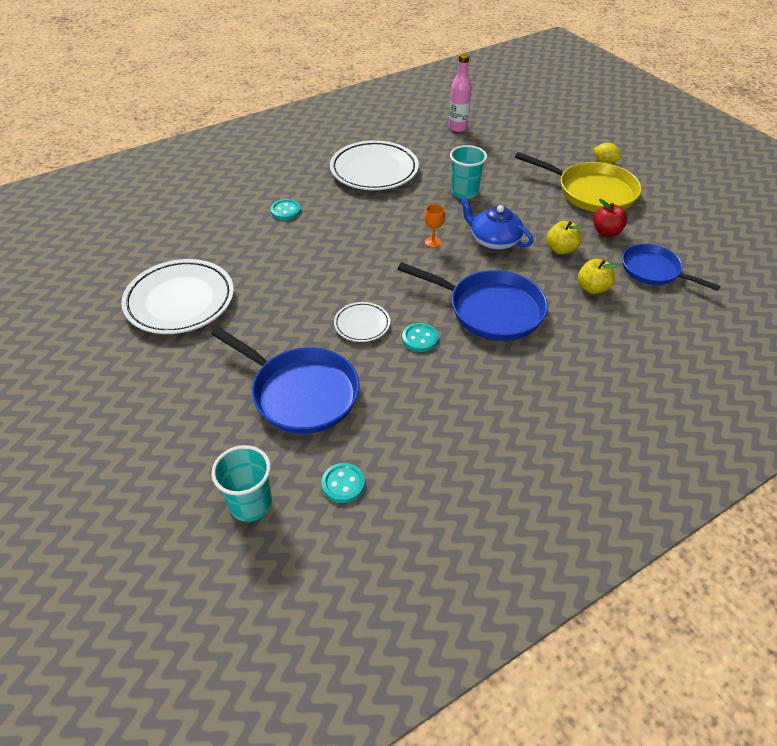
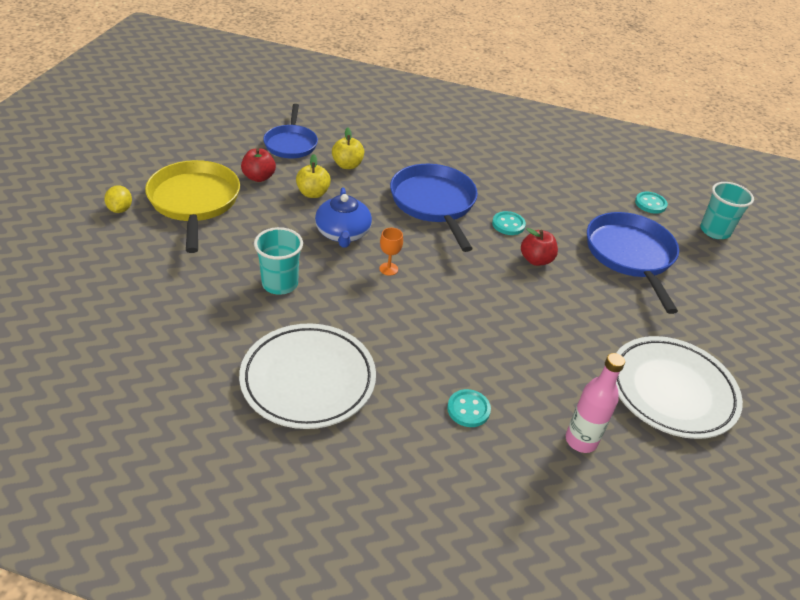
camera: 135 degrees left, 5 degrees down
white plate [334,302,390,342] -> red apple [521,228,558,266]
pink bottle [448,53,472,132] -> pink bottle moved to [566,353,625,453]

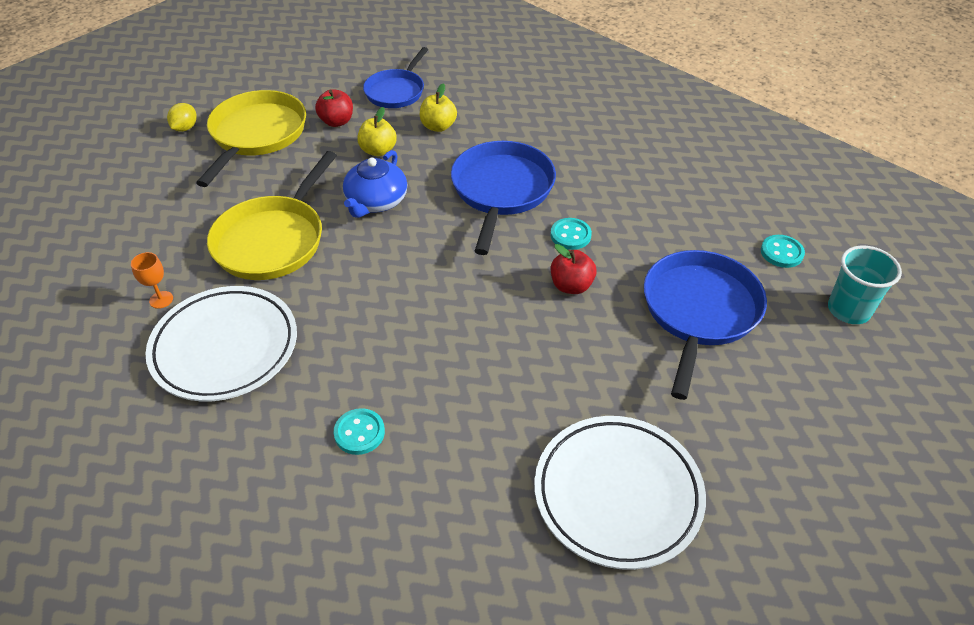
camera: 30 degrees right, 5 degrees up
turquoise cup [254,227,303,295] -> yellow pan [207,151,337,280]
orange goblet [379,228,403,276] -> orange goblet moved to [131,252,173,309]
pink bottle [566,353,625,453] -> none

